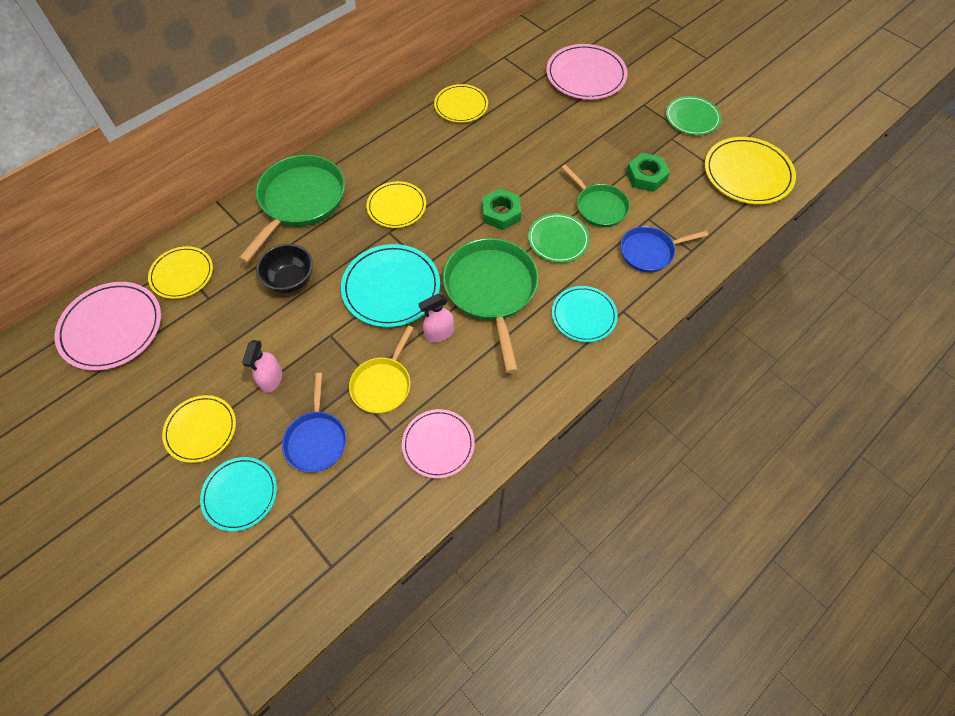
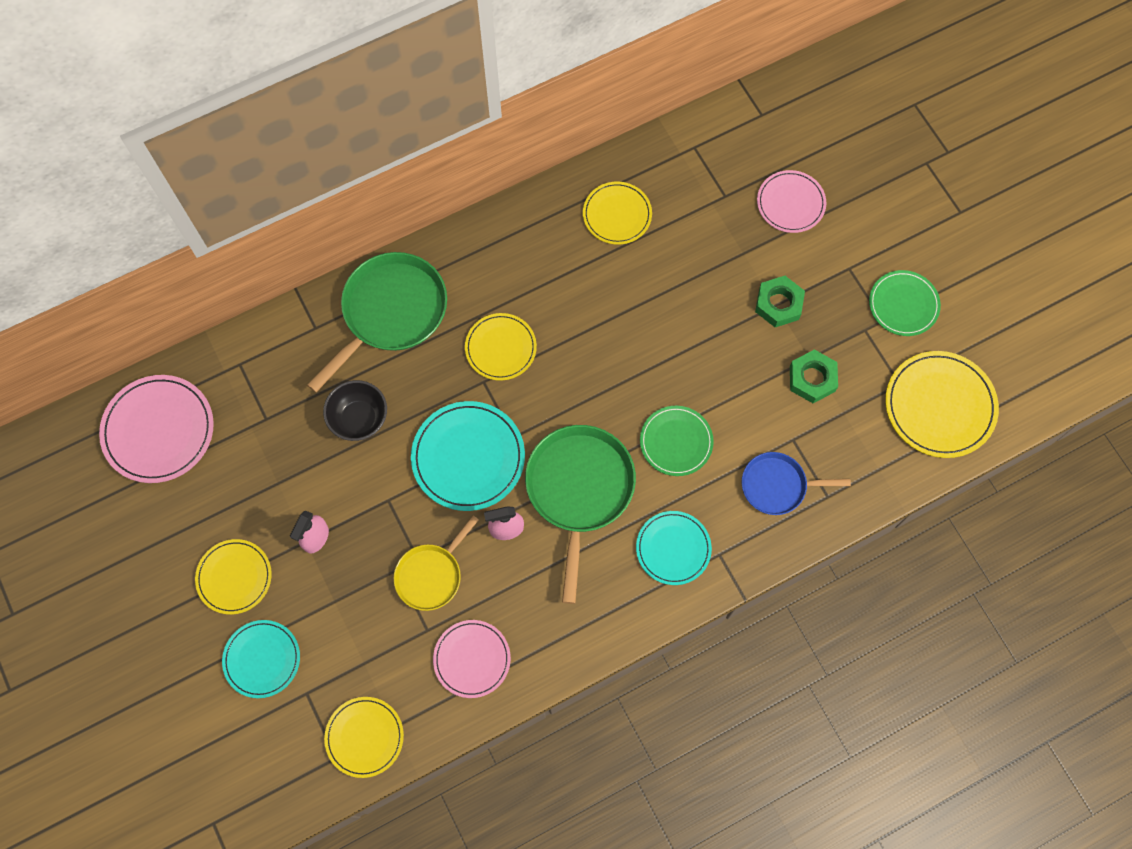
camera: 15 degrees right, 10 degrees up
yellow plate [148,246,213,299] -> yellow plate moved to [324,697,404,778]
blue pan [282,373,347,472] -> none
green nut [482,188,521,230] -> green nut moved to [755,276,805,327]
pink plate [546,44,628,100] -> pink plate [757,170,826,233], size x0.65
green pan [561,164,630,227] -> none

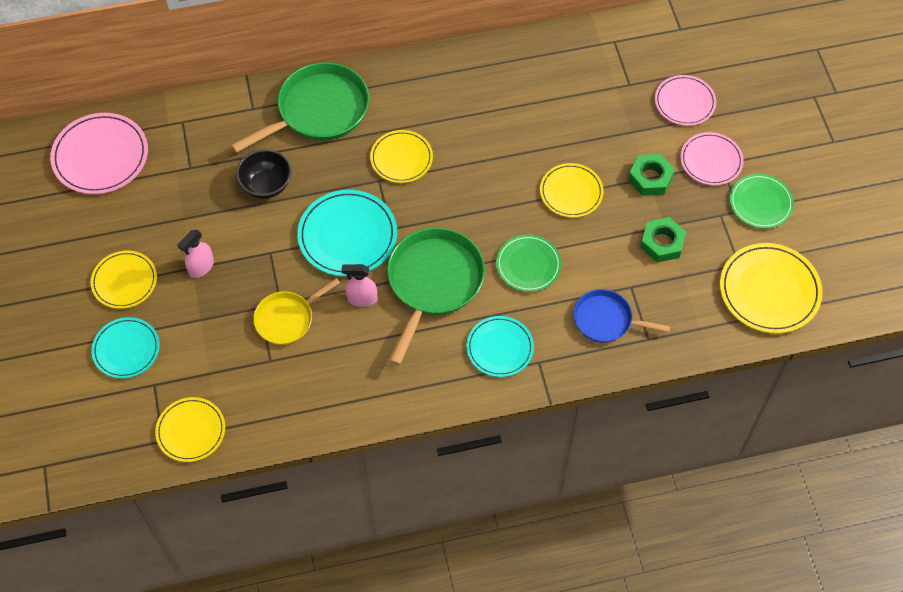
camera: 15 degrees right, 10 degrees down
pink plate [433,620,511,698] -> pink plate moved to [680,132,744,185]
yellow plate [583,182,652,245] -> yellow plate moved to [540,163,604,218]

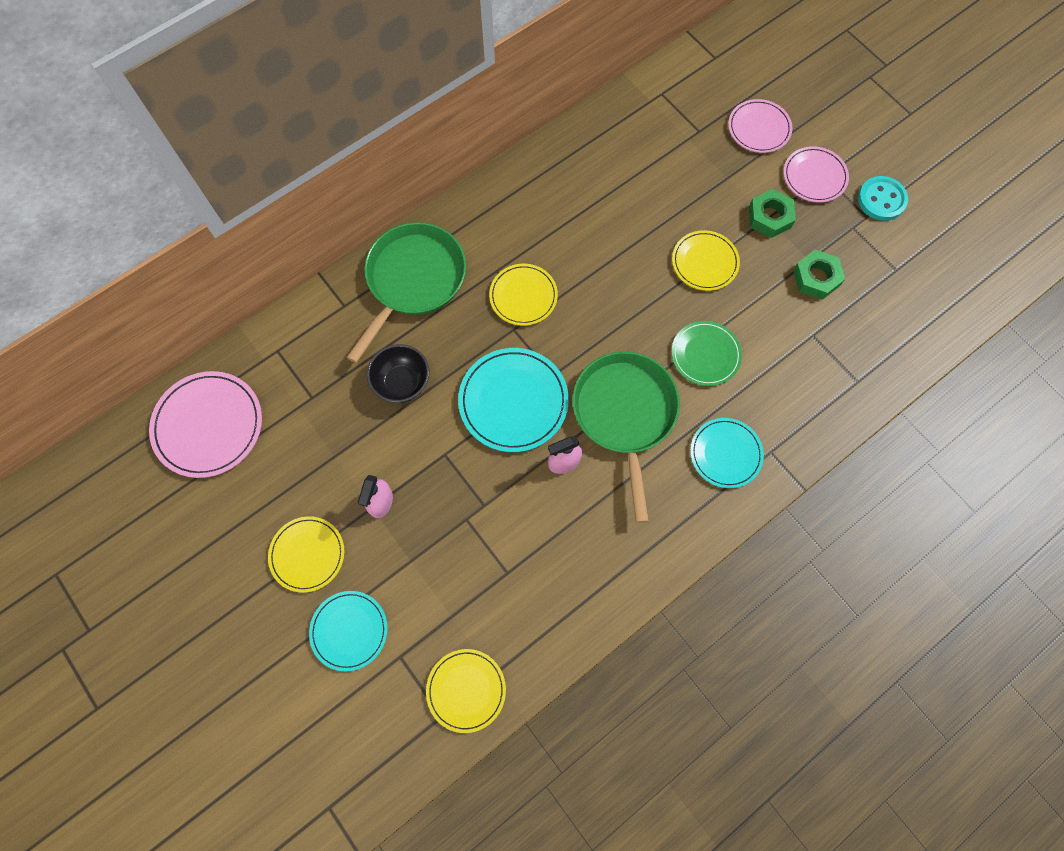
camera: 25 degrees left, 10 degrees up
yellow pan [253,278,340,345] -> none
blue pan [574,289,670,342] -> none
yellow plate [720,243,823,333] -> none
green plate [730,174,794,229] -> turquoise button [858,176,908,221]

